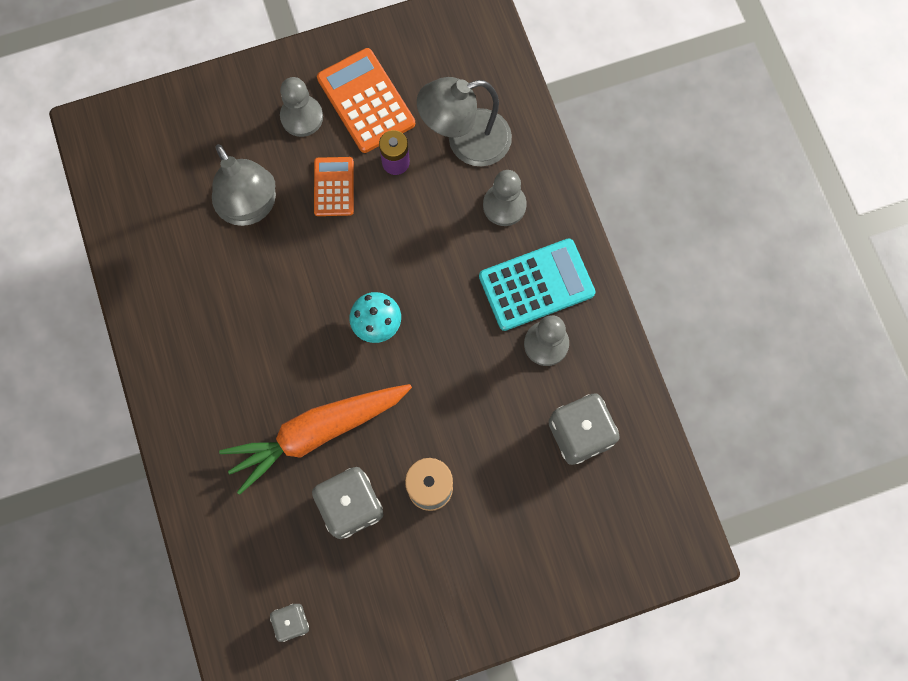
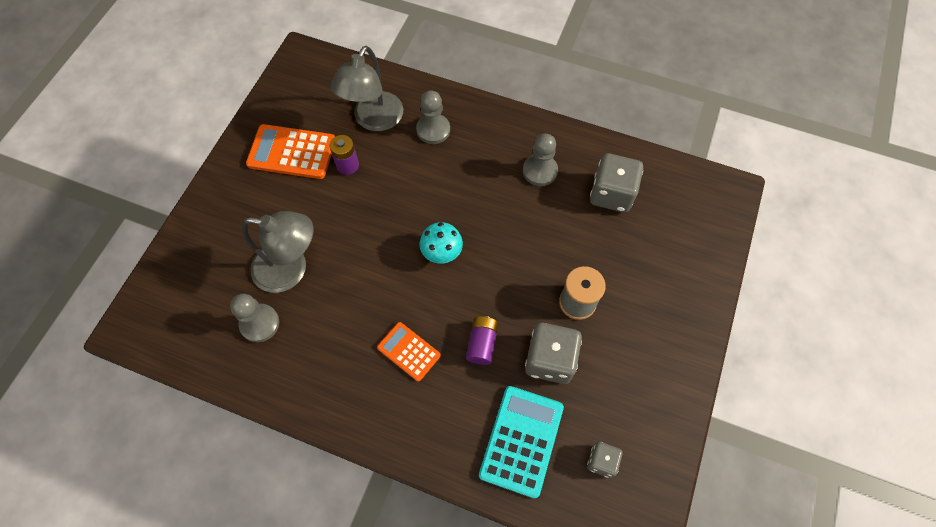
camera: 50 degrees left, 10 degrees down
orange carrot [219,384,412,495] -> purple battery [466,316,499,365]
grey pawn [280,77,323,137] -> grey pawn moved to [230,294,279,343]
orange calculator [314,157,354,216] -> orange calculator moved to [377,322,441,382]
turquoise calculator [479,238,595,331] -> turquoise calculator moved to [479,386,564,498]

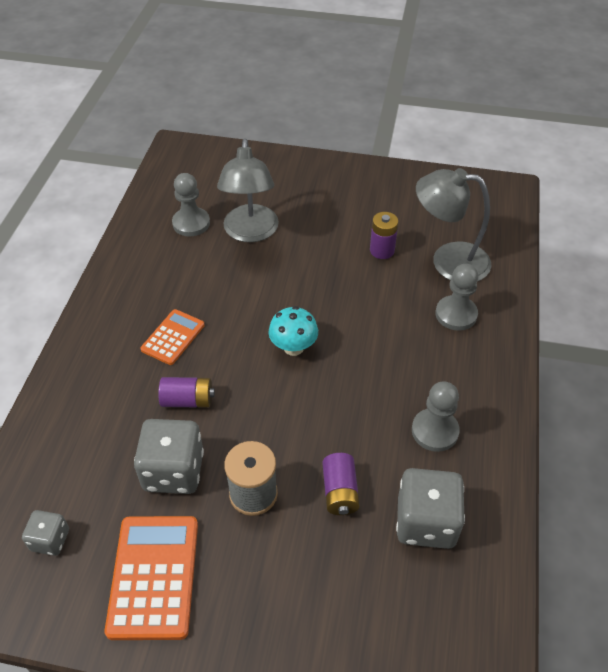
camera: 80 degrees right, 15 degrees down
orange calculator [246,124,335,179] -> orange calculator moved to [105,516,198,640]
turquoise calculator [479,386,564,498] -> none
none -> purple battery [322,453,360,515]

